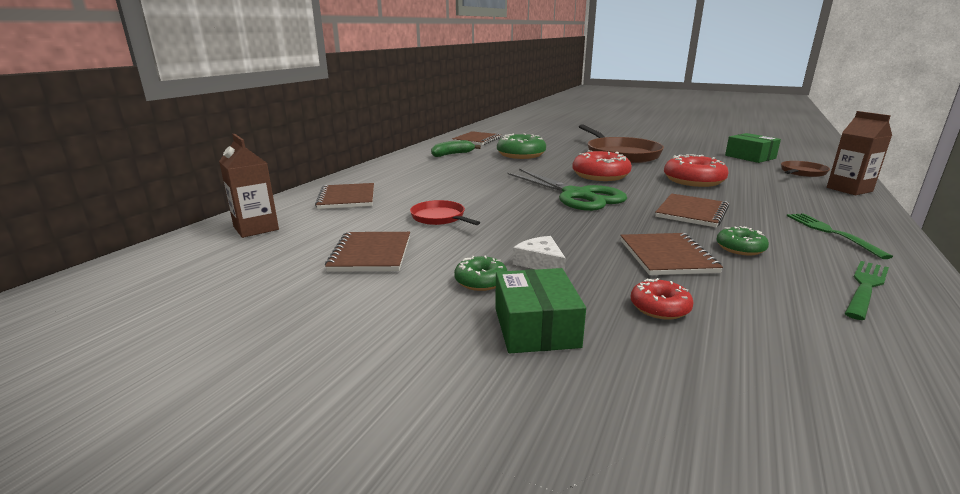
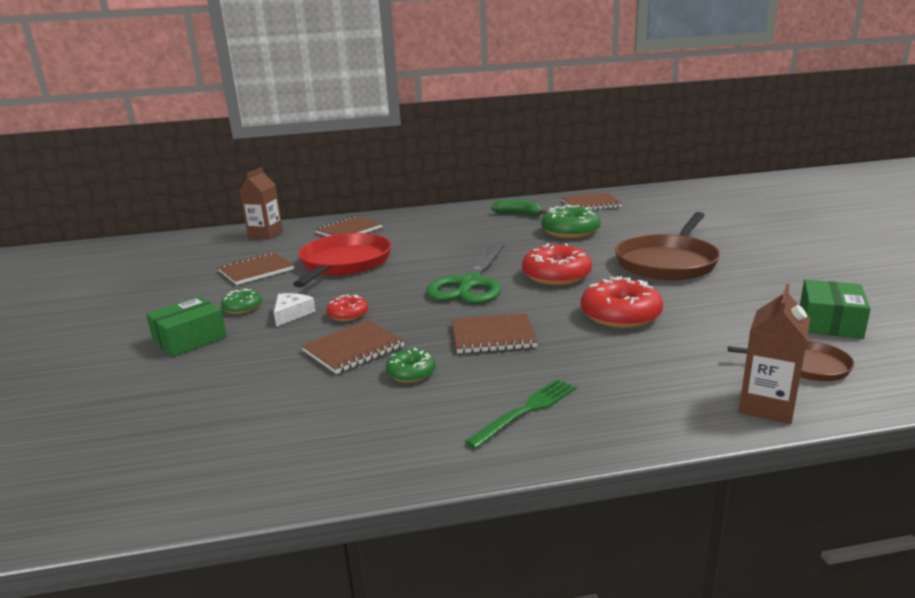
camera: 55 degrees right, 0 degrees up
red pan [410,200,480,225] -> red pan [293,233,392,288], size x1.97
red donut [631,278,694,320] -> red donut moved to [327,295,368,321]
green fork [845,261,889,320] -> none

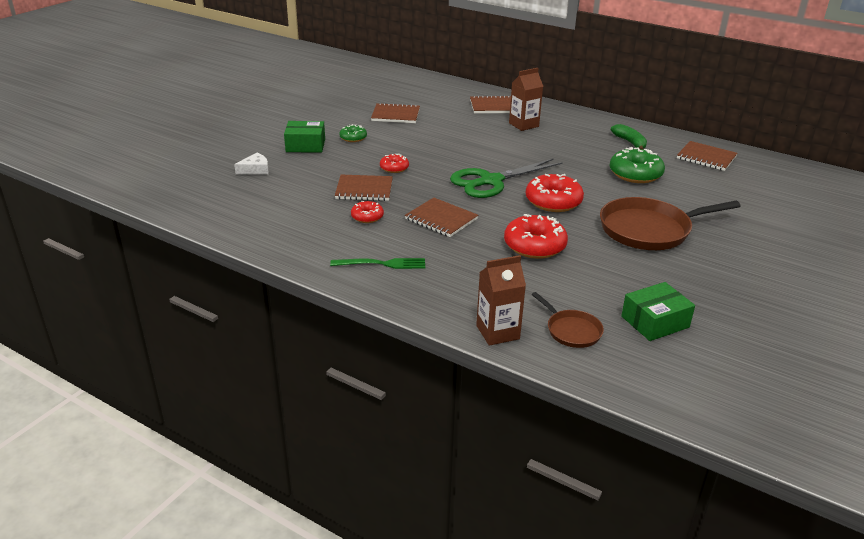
camera: 40 degrees right, 10 degrees up
brown carton [239,167,283,240] -> brown carton moved to [509,68,543,131]
white cheese [274,293,316,326] -> white cheese moved to [234,153,269,175]
red pan [293,233,392,288] -> none
green donut [386,348,436,383] -> red donut [351,201,384,223]

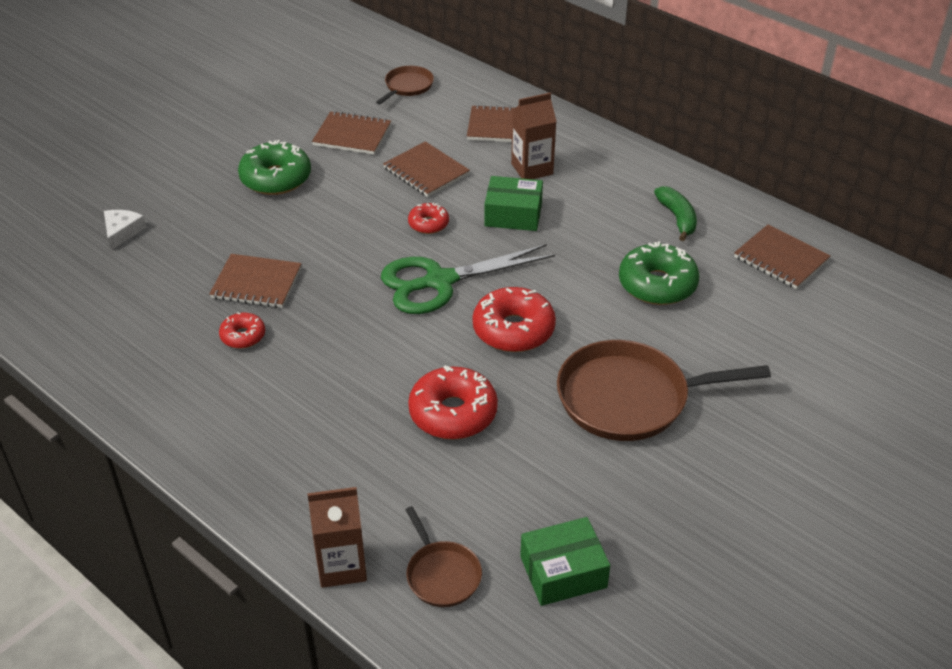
camera: 10 degrees right, 10 degrees up
white cheese [234,153,269,175] -> white cheese turned 60 degrees counterclockwise [104,210,146,250]
green box [284,121,325,153] -> green box moved to [484,176,543,231]
green fork [330,258,425,269] -> none
green donut [339,124,367,142] -> green donut [238,140,311,195], size x1.82
red donut [380,154,409,173] -> red donut moved to [408,203,449,234]
brown notebook [405,197,478,237] -> brown notebook moved to [383,141,470,197]
none -> brown pan [376,66,434,104]

